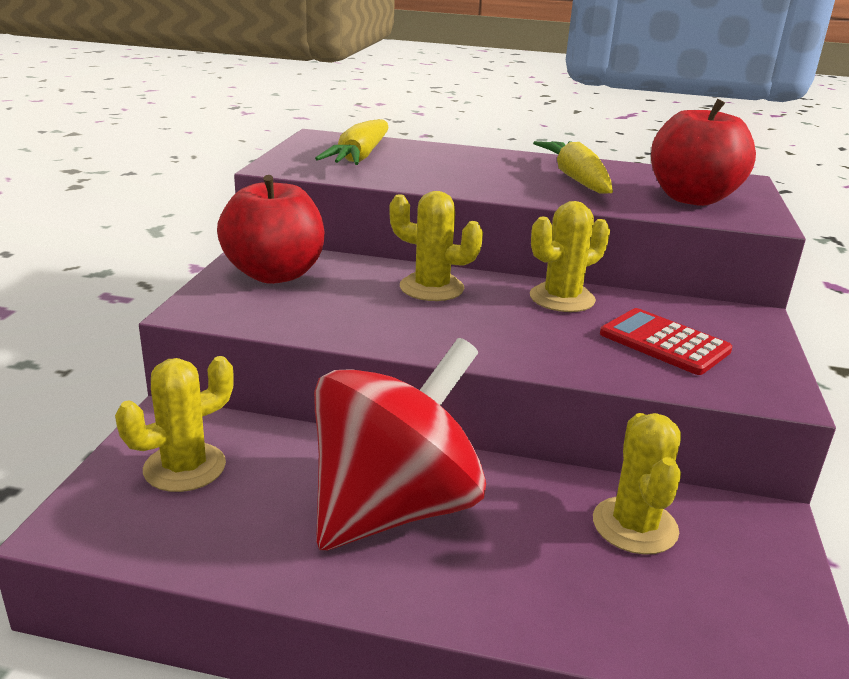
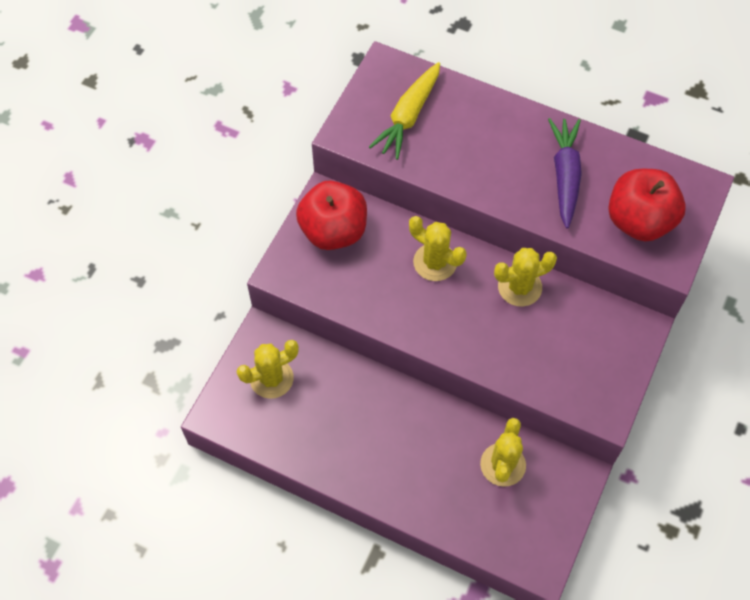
camera: 15 degrees right, 35 degrees up
red spinning top [314,338,486,550] -> none
yellow carrot [533,141,613,194] -> purple carrot [548,118,582,228]
red calculator [600,308,733,375] -> none

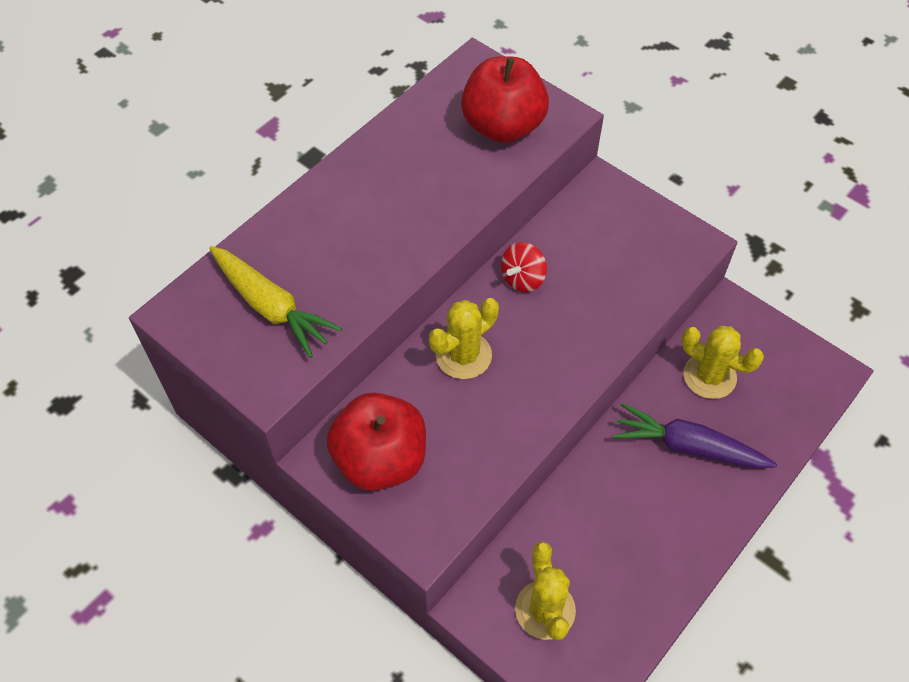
camera: 75 degrees left, 5 degrees down
yellow cactus [494,248,557,307] -> red spinning top [501,242,547,292]
purple carrot [548,118,582,228] -> purple carrot moved to [613,403,777,469]

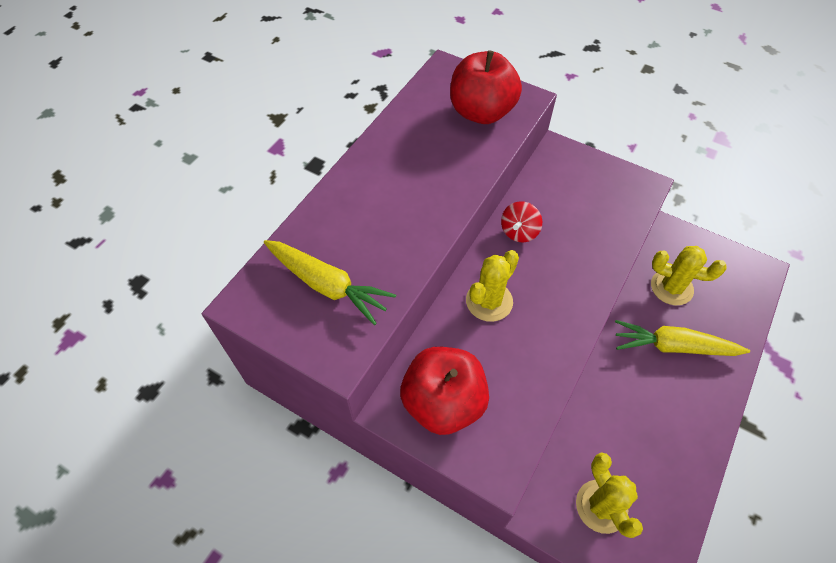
camera: 10 degrees left, 0 degrees up
purple carrot [613,403,777,469] -> yellow carrot [615,320,750,356]

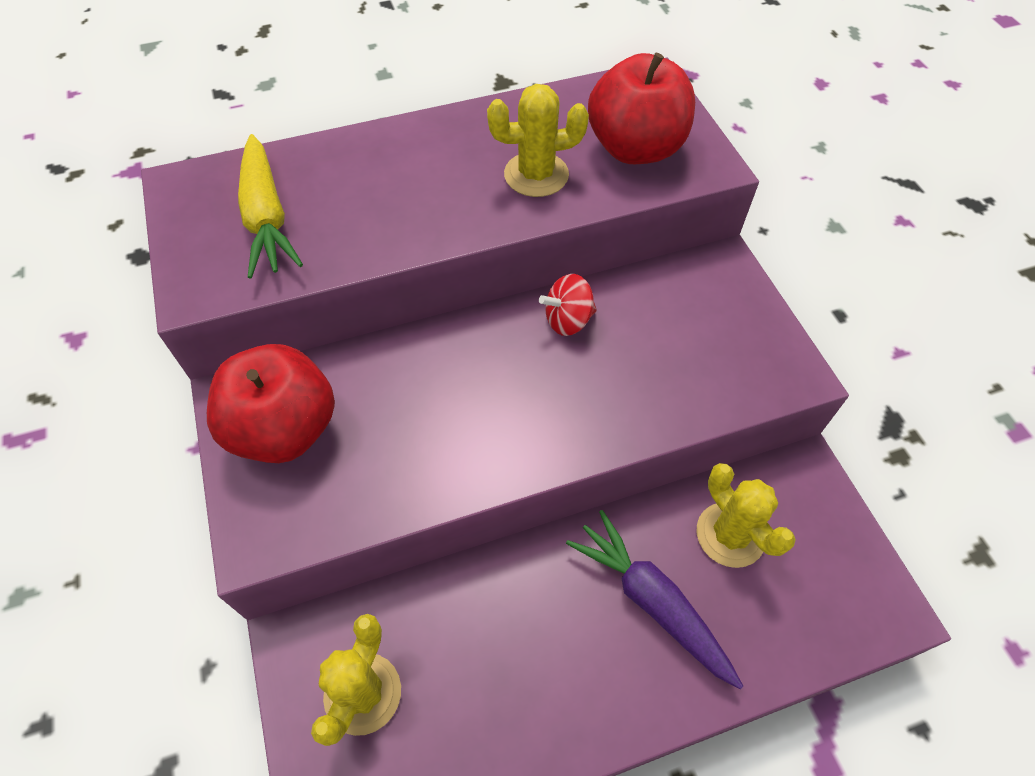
camera: 40 degrees right, 0 degrees up
yellow cactus [466,250,519,322] -> yellow cactus moved to [487,84,589,197]
yellow carrot [615,320,750,356] -> purple carrot [566,510,743,689]

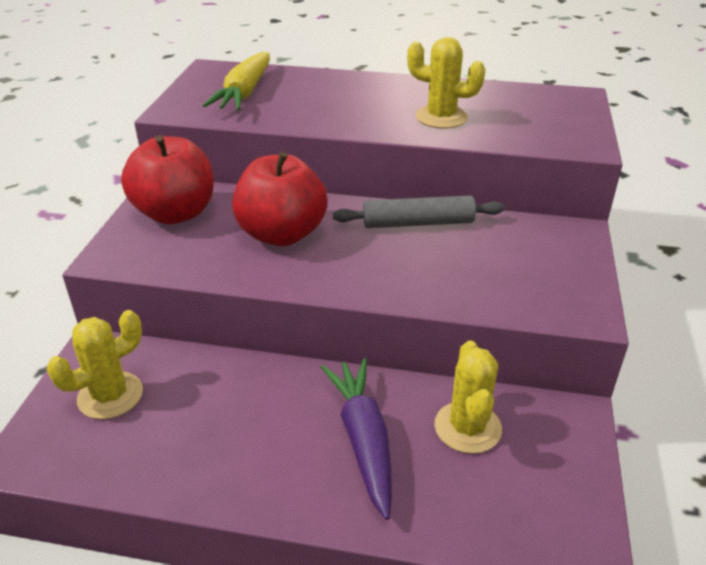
camera: 30 degrees right, 20 degrees down
red spinning top [539,274,597,336] -> grey rolling pin [333,195,504,228]
red apple [588,53,695,164] -> red apple moved to [232,152,327,246]

